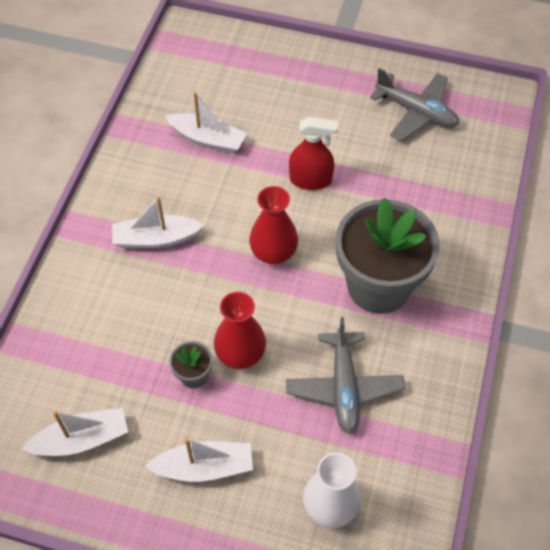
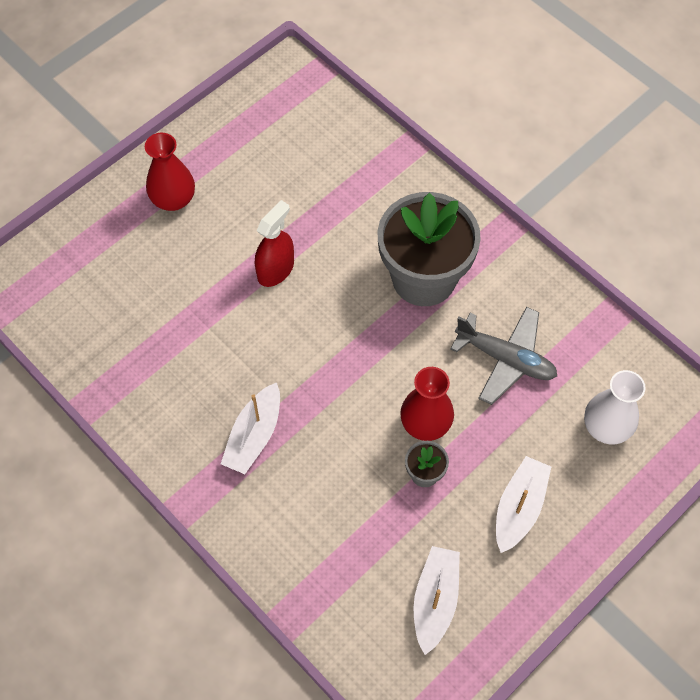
camera: 60 degrees left, 5 degrees up
white boat [165,92,247,154] -> none
red vase [249,186,298,264] -> red vase moved to [145,133,195,211]
grey plane [370,68,459,141] -> none

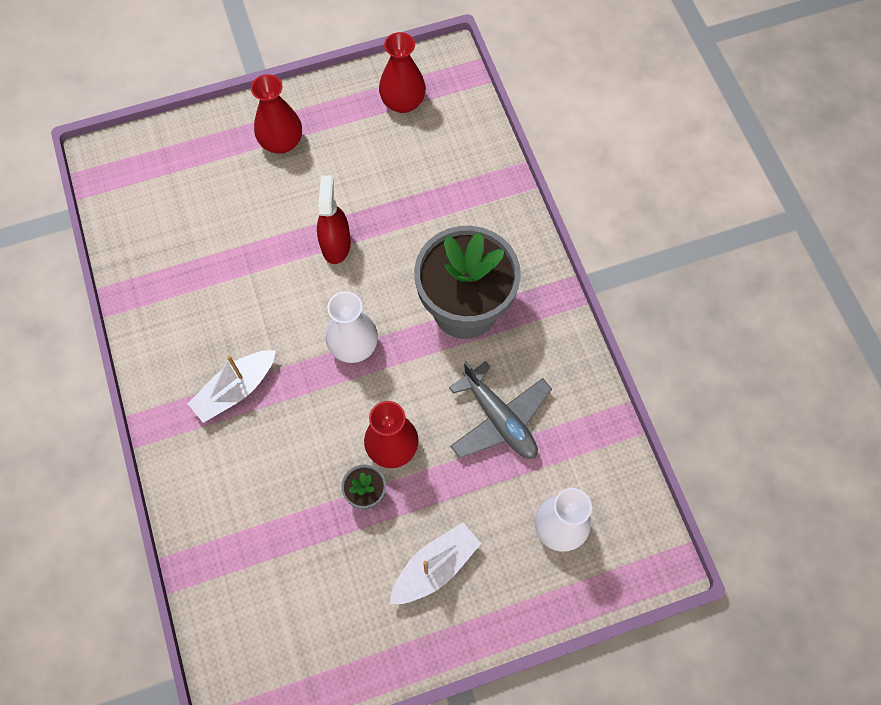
camera: 25 degrees right, 5 degrees up
red spray bottle [255,200,294,287] -> red spray bottle turned 60 degrees counterclockwise [317,175,351,264]
white boat [413,546,460,655] -> none
none -> white vase [326,291,378,363]
none -> red vase [379,32,426,113]

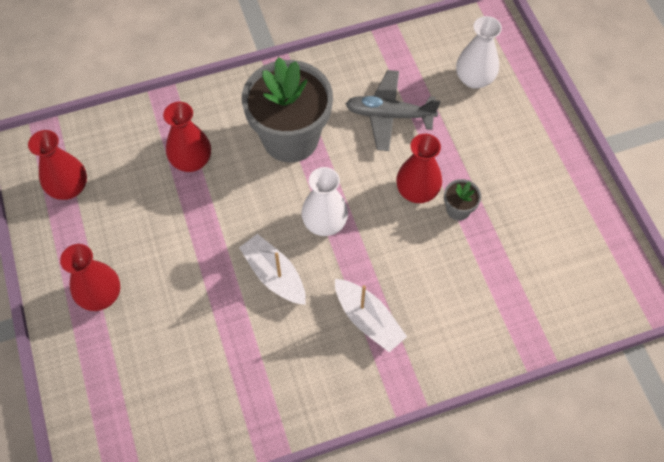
camera: 90 degrees left, 5 degrees down
red spray bottle [317,175,351,264] -> none
white boat [389,523,481,604] -> white boat moved to [239,234,306,305]
grey plane [449,361,552,459] -> grey plane turned 135 degrees counterclockwise [346,70,440,151]
none -> red vase [163,102,211,172]

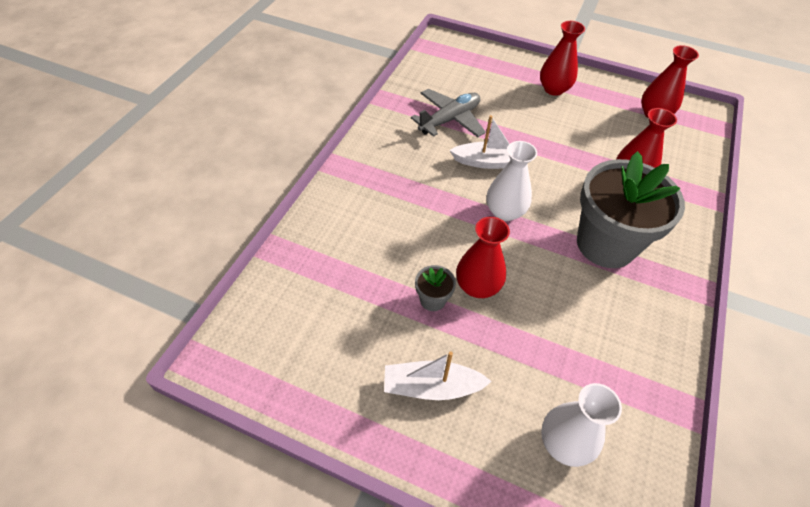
camera: 130 degrees right, 10 degrees down
white boat [335,279,407,352] -> white boat moved to [384,351,492,400]
grey plane [346,70,440,151] -> grey plane moved to [411,89,486,137]

